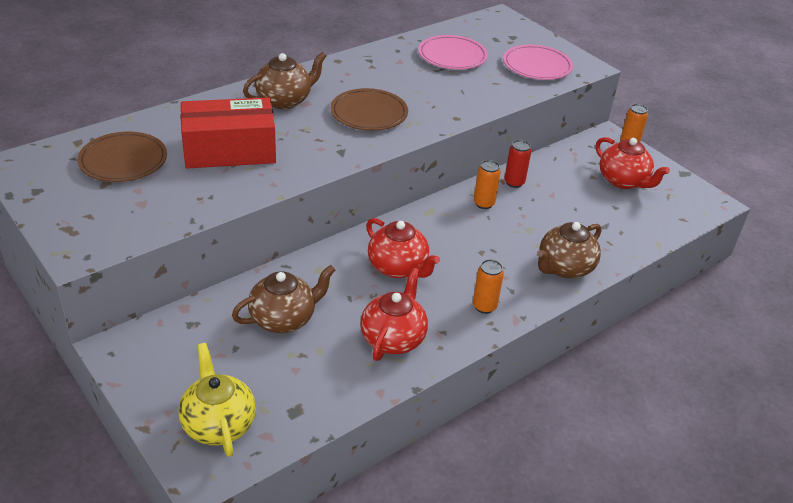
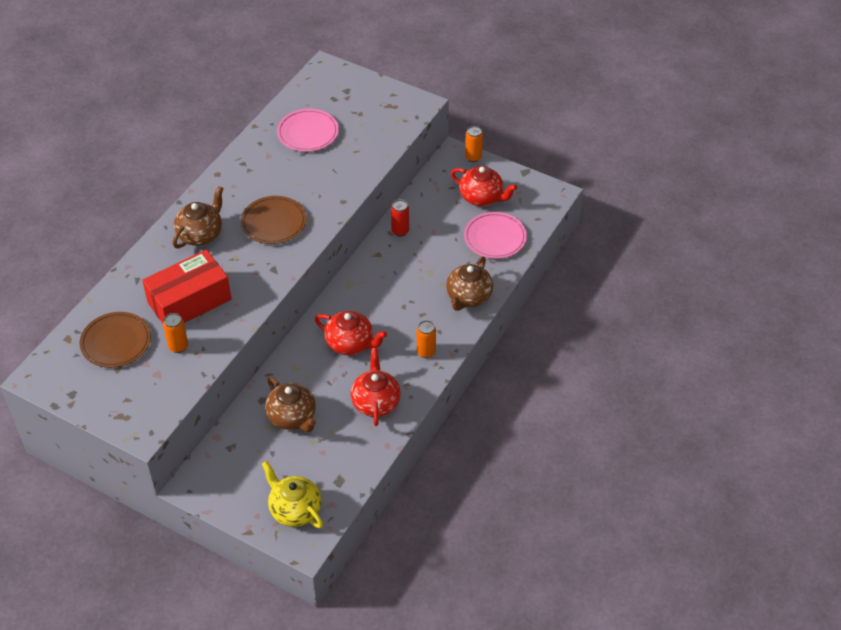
camera: 20 degrees left, 10 degrees up
brown teapot [232,265,335,333] -> brown teapot turned 105 degrees clockwise [265,377,316,432]
orange can [474,160,501,209] -> orange can moved to [163,313,188,353]
pink plate [503,45,573,80] -> pink plate moved to [464,212,527,259]

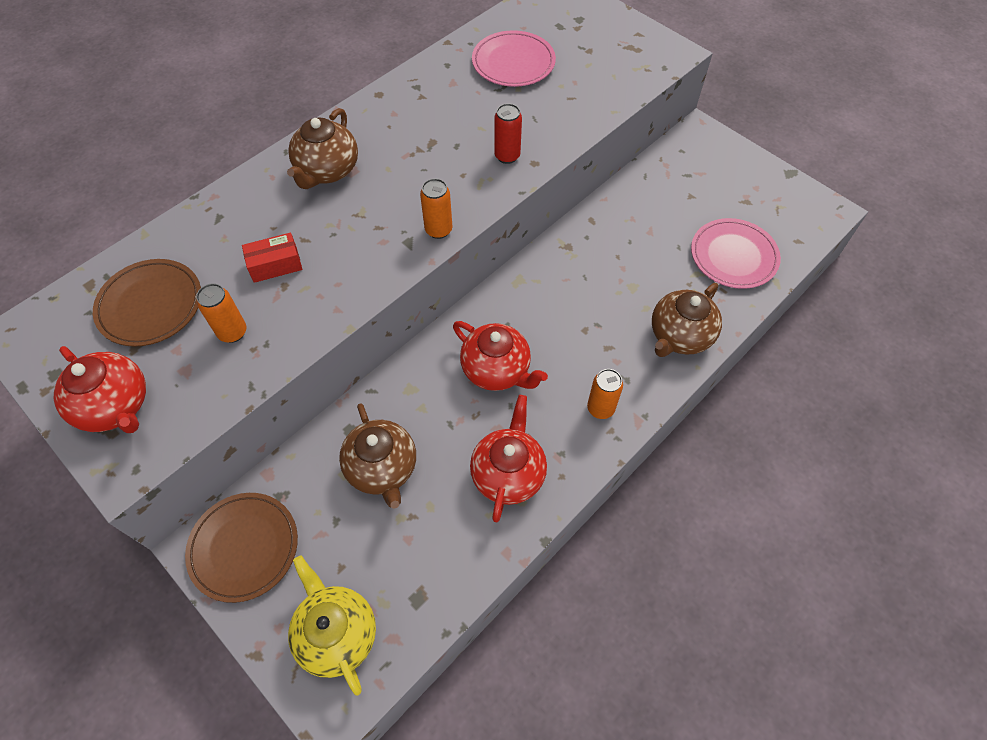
camera: 15 degrees right, 10 degrees up
red box [142,250,232,323] -> red box [242,233,302,283], size x0.46
brown teapot [173,186,224,248] -> brown teapot turned 150 degrees clockwise [287,108,358,189]
brown plate [241,196,306,244] -> brown plate moved to [185,493,298,603]
red can [391,199,409,237] -> red can moved to [494,103,522,164]
red teapot [451,166,518,206] -> red teapot moved to [53,346,146,433]
orange can [465,126,483,162] -> orange can moved to [420,178,452,239]

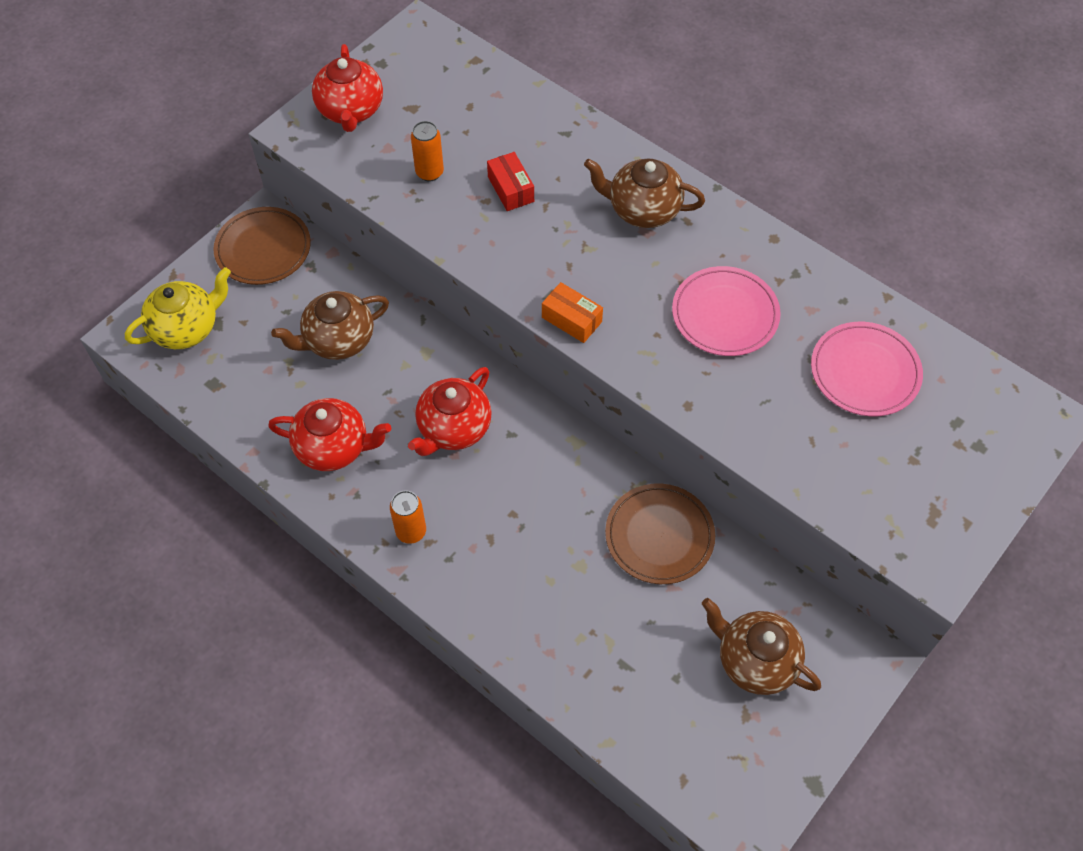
camera: 85 degrees right, 0 degrees up
red teapot [53,346,146,433] -> red teapot turned 45 degrees counterclockwise [312,44,383,132]
brown plate [93,259,201,347] -> brown plate moved to [605,483,715,584]
orange can [420,178,452,239] -> orange box [542,282,603,343]
red can [494,103,522,164] -> none
brown teapot [652,283,722,357] -> brown teapot moved to [702,598,821,695]
pink plate [691,218,781,289] -> pink plate moved to [672,266,781,356]

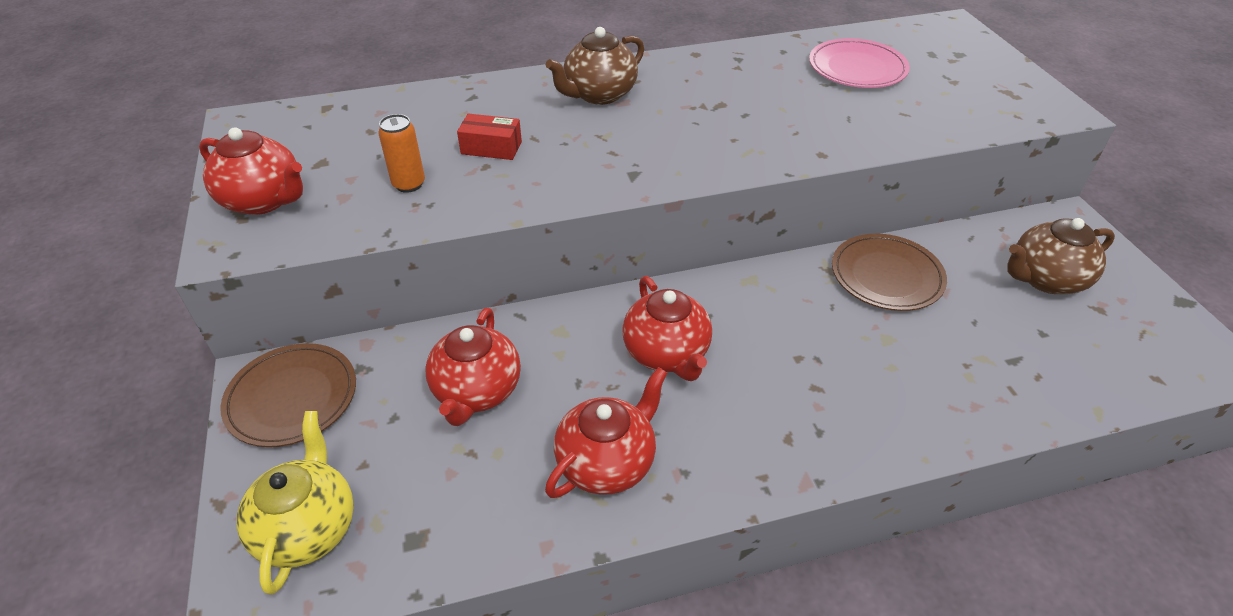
camera: 55 degrees left, 15 degrees down
brown teapot [271,291,389,360] -> red teapot [425,308,521,426]
orange can [390,490,426,544] -> none
orange box [542,282,603,343] -> none
pink plate [672,266,781,356] -> none

